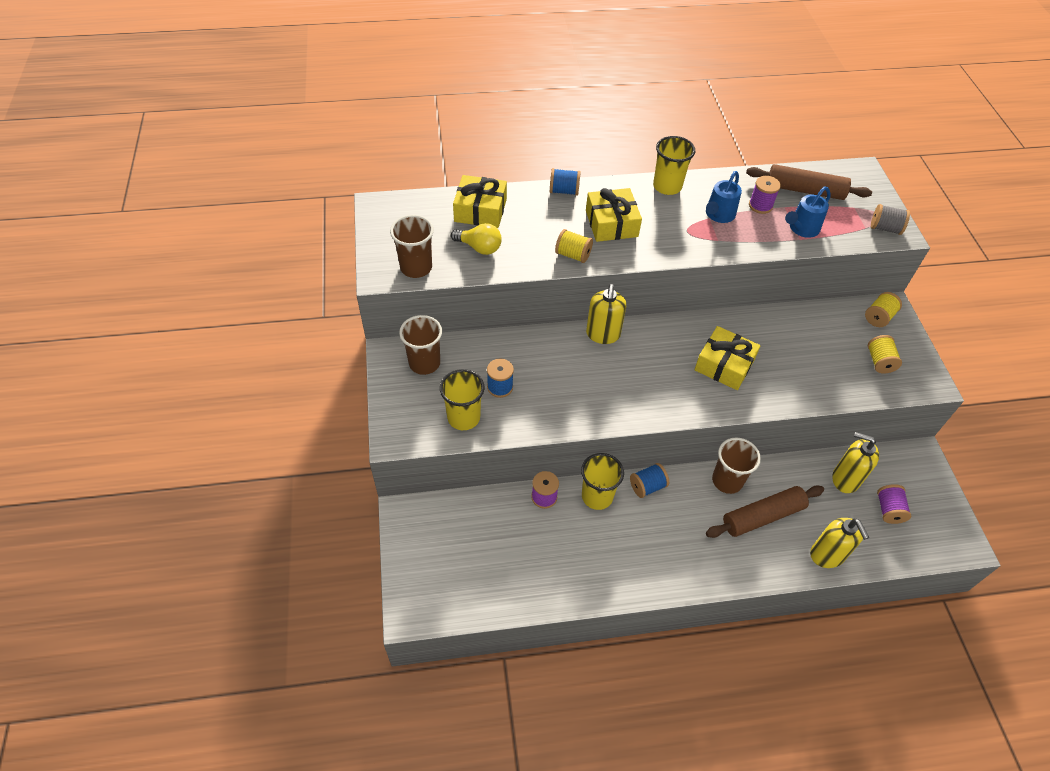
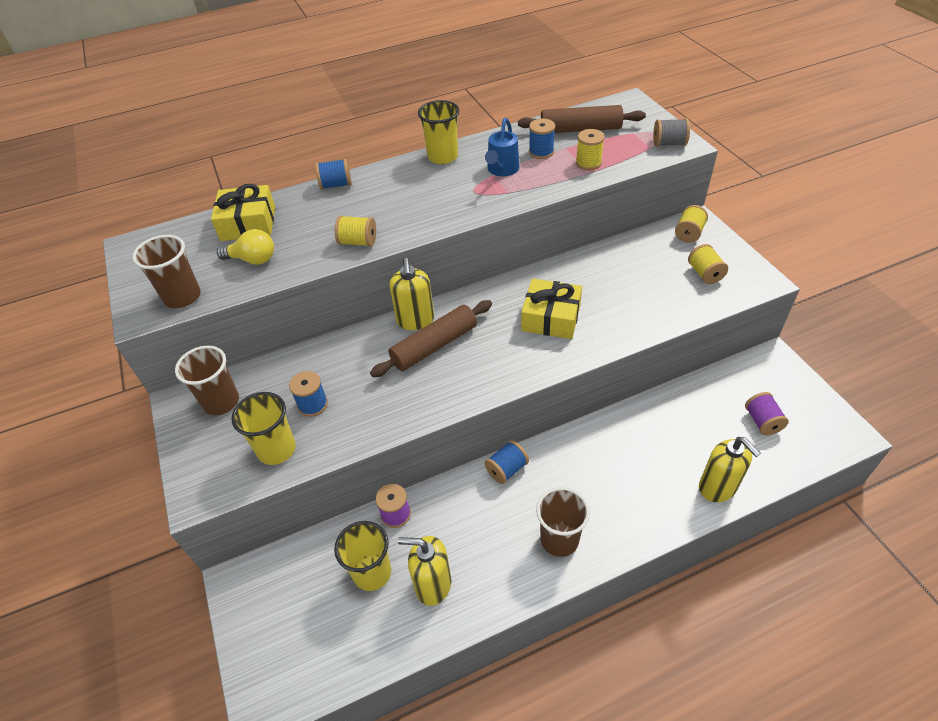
camera: 10 degrees left, 5 degrees down
yellow cup [581,453,624,510] -> yellow cup moved to [334,521,391,591]
yellow gift [586,188,642,242] -> none
brown rolling pin [706,486,824,538] -> brown rolling pin moved to [370,300,492,377]
brown cup [712,438,761,494] -> brown cup moved to [536,487,590,557]
purple spool [749,176,781,214] -> blue spool [529,119,555,159]
blue watering can [785,187,831,238] -> yellow spool [576,129,605,170]
yellow soap dispenser [832,432,879,493] -> yellow soap dispenser moved to [398,536,451,606]

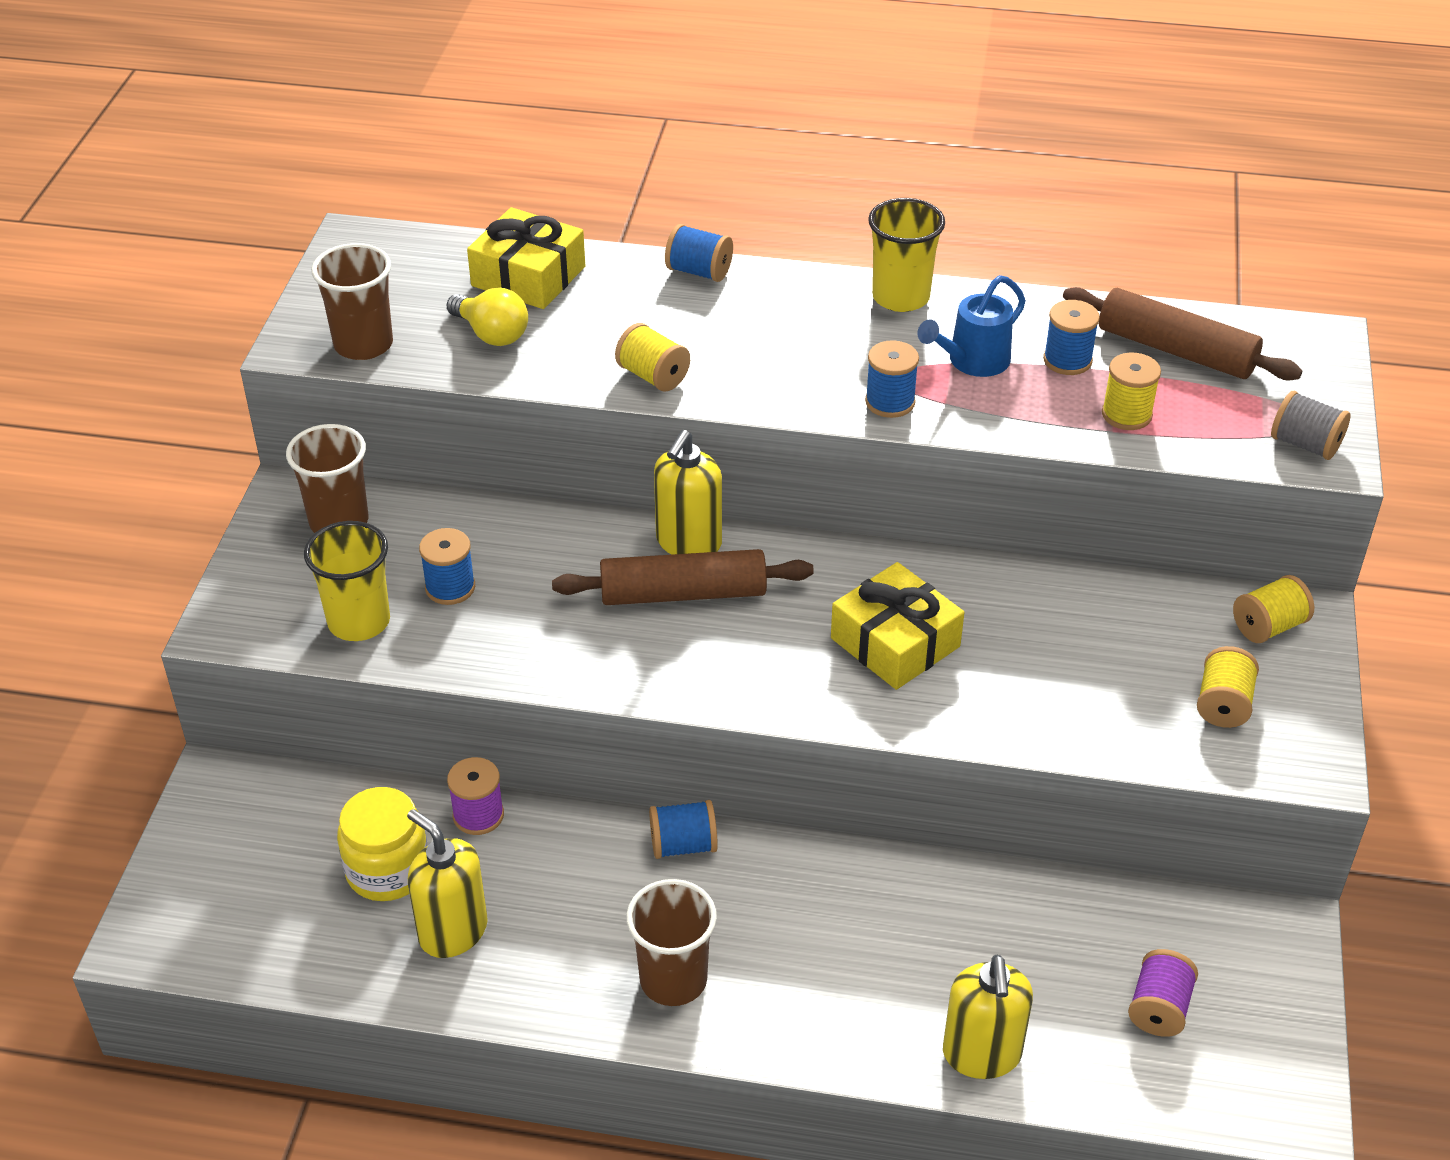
camera: 30 degrees right, 5 degrees down
yellow cup [334,521,391,591] -> yellow jar [337,787,428,901]
none -> blue spool [865,340,919,418]

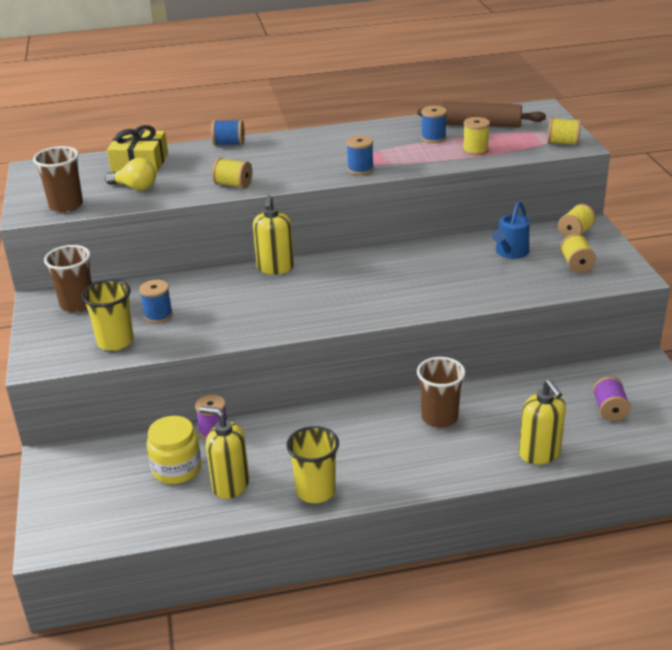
camera: 20 degrees left, 10 degrees down
brown rolling pin [552,549,814,605] -> none
brown cup [626,879,717,1006] -> brown cup moved to [417,357,465,428]
blue spool [649,800,718,859] -> none
yellow gift [831,562,964,690] -> none
yellow cup [868,198,945,312] -> yellow cup moved to [286,426,339,503]
blue watering can [917,275,1026,377] -> blue watering can moved to [492,201,529,259]
grey spool [1271,391,1350,460] -> yellow spool [548,118,581,146]

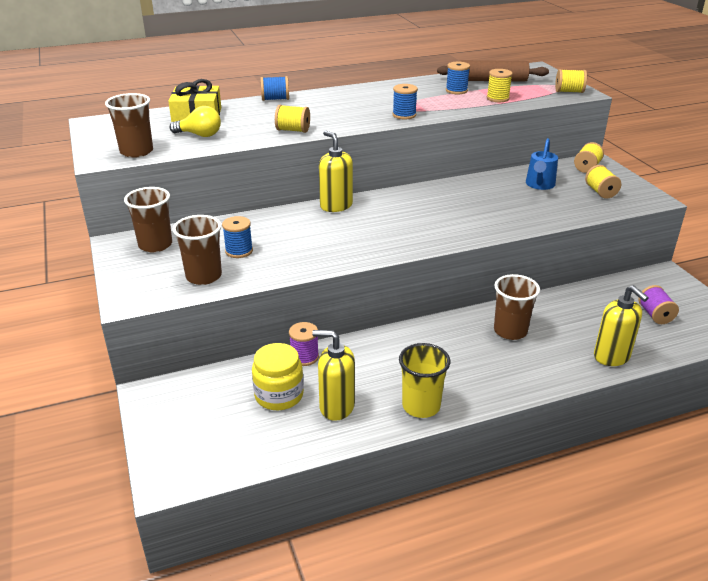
camera: 10 degrees left, 0 degrees up
yellow cup [81,279,134,351] -> brown cup [173,215,222,285]
yellow soap dispenser [253,195,294,275] -> yellow soap dispenser turned 150 degrees clockwise [319,131,353,212]

